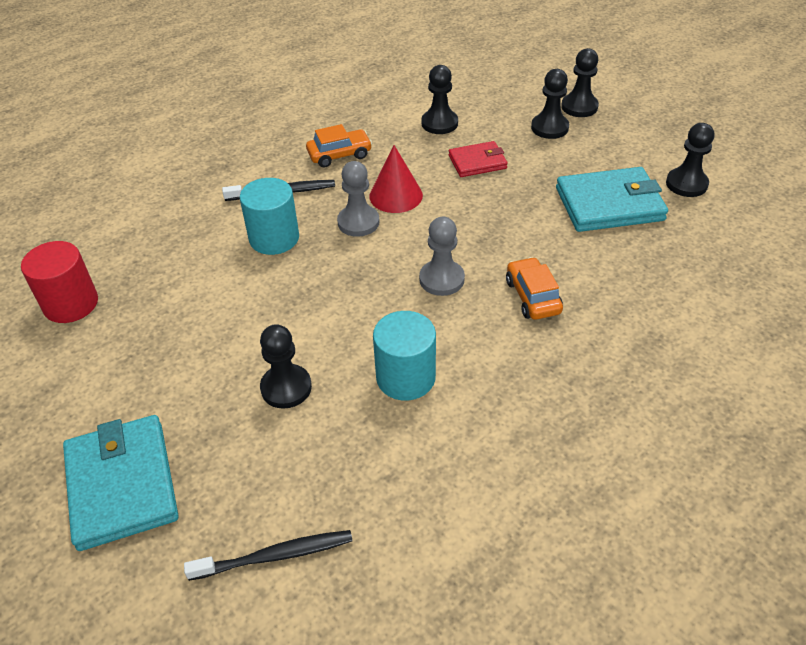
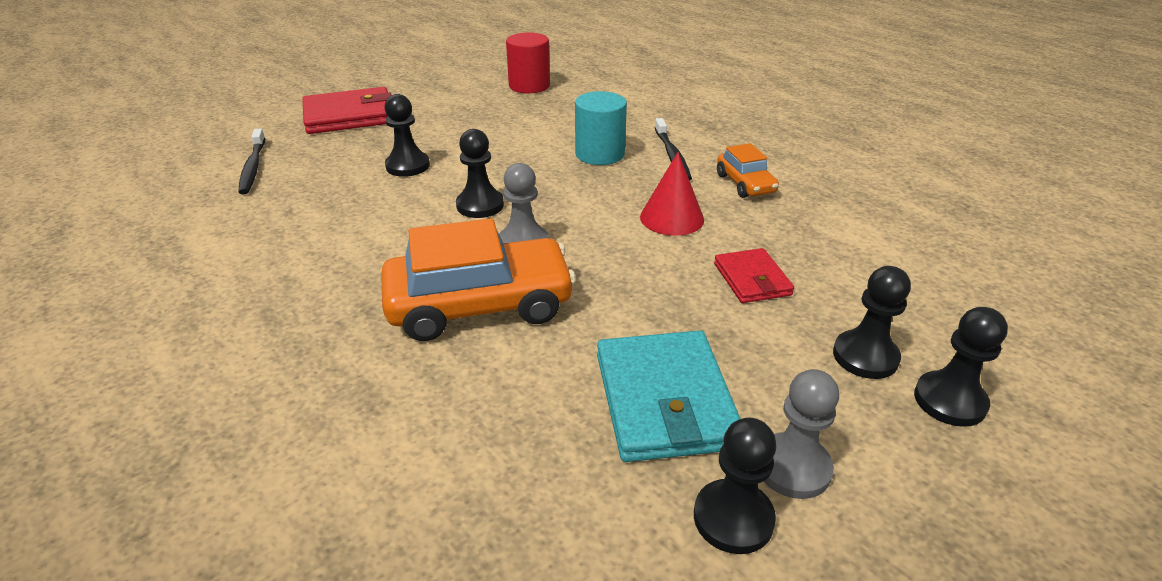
camera: 90 degrees right, 10 degrees down
turquoise wallet [63,415,179,551] -> red wallet [302,87,392,134]
grey pawn [337,161,380,237] -> grey pawn moved to [763,369,839,499]
turquoise cylinder [373,311,436,401] -> none
black pawn [421,65,458,134] -> black pawn moved to [456,129,504,218]
orange car [506,257,563,320] -> orange car [381,218,576,341], size x1.93

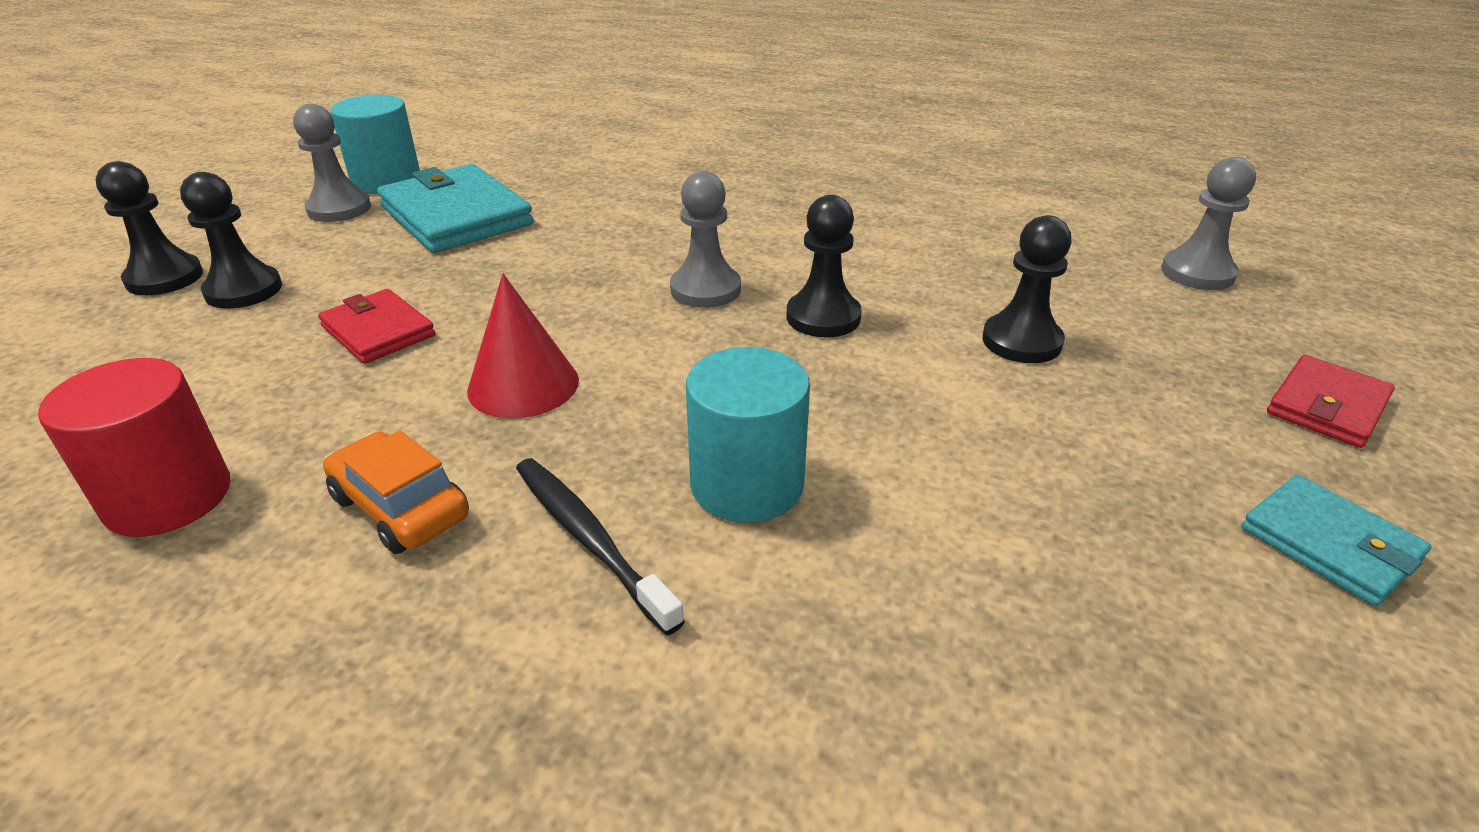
camera: 150 degrees right, 0 degrees up
black toothbrush [238,128,265,194] -> grey pawn [1161,157,1256,290]
red wallet [302,87,392,134] -> red wallet [1267,355,1395,448], size x0.58
orange car [381,218,576,341] -> none
red cylinder [506,32,550,93] -> red cylinder moved to [38,358,230,537]
black pawn [694,418,776,554] -> turquoise cylinder [331,94,420,194]
none -> turquoise wallet [1241,475,1431,606]

